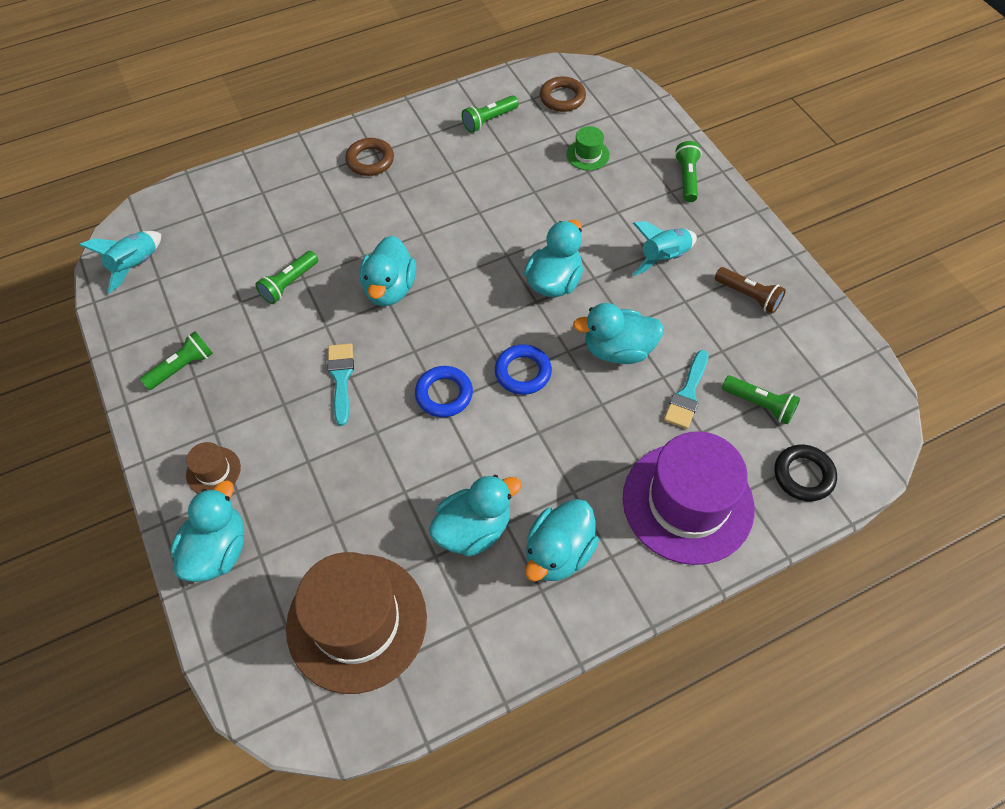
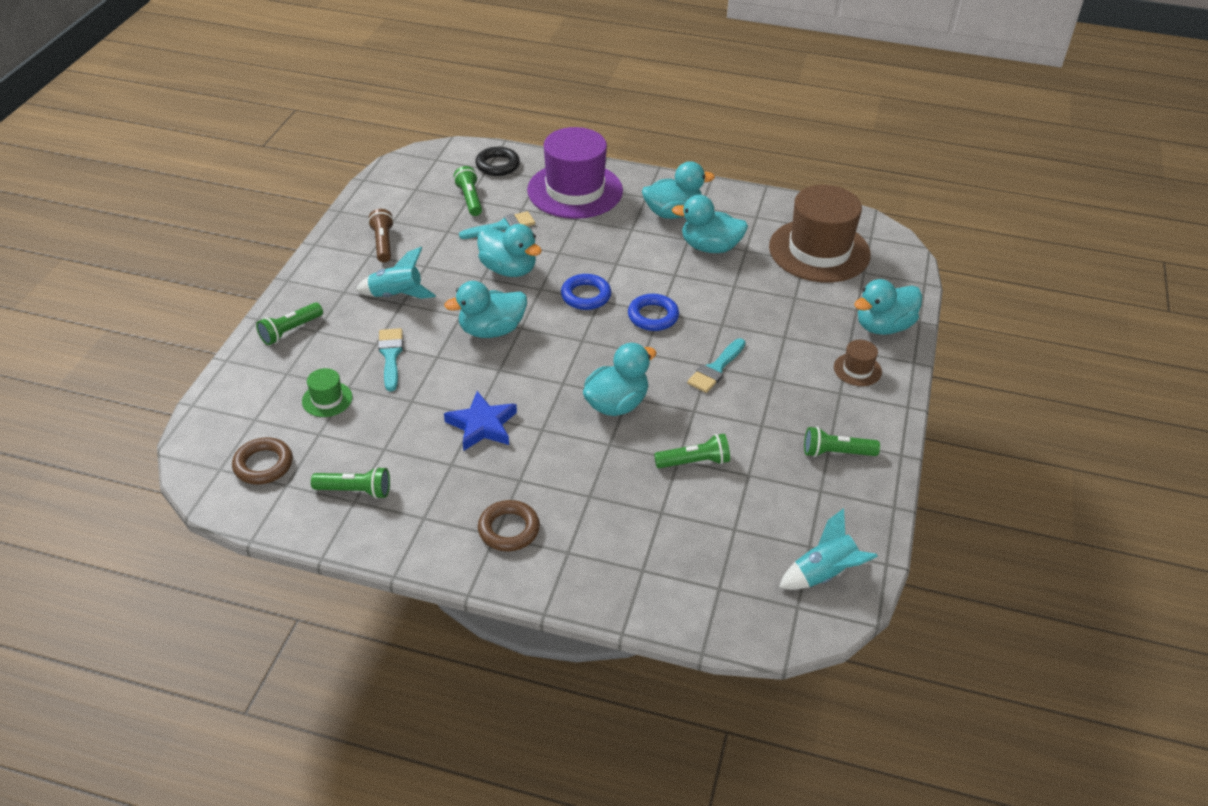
camera: 140 degrees left, 15 degrees down
none -> turquoise brush [378,328,403,392]
none -> blue star [444,391,517,451]

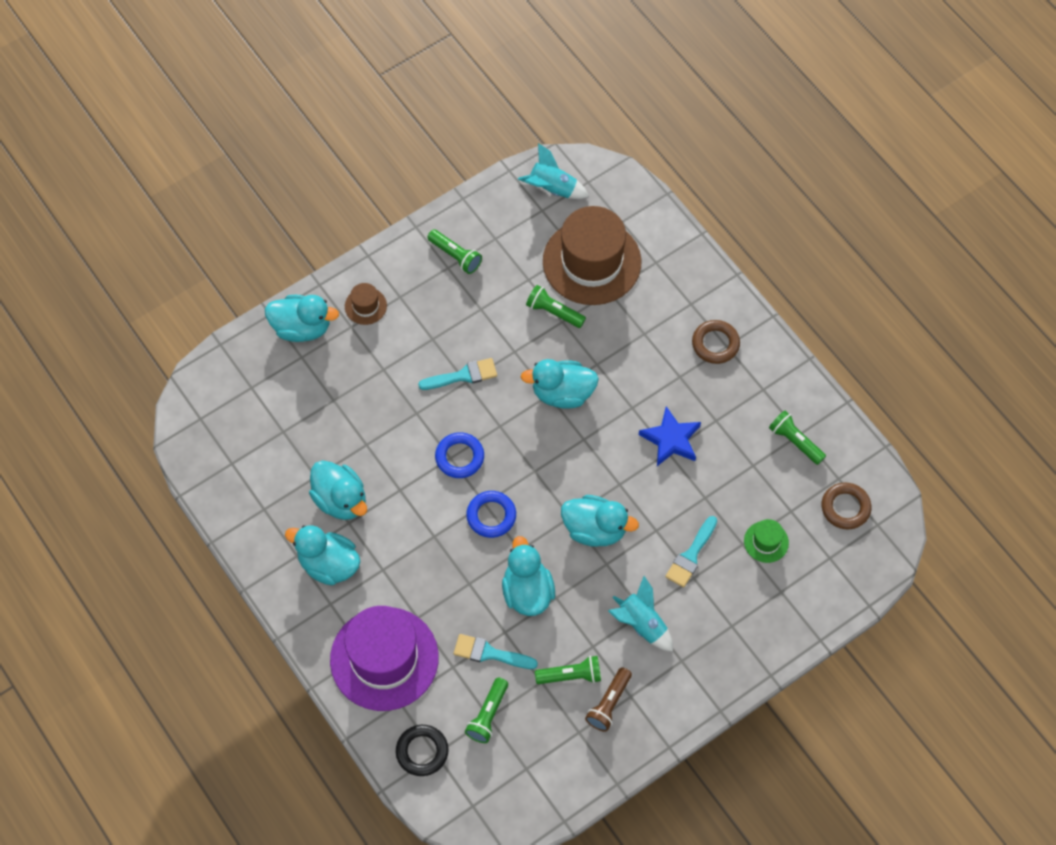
camera: 140 degrees left, 20 degrees up
green flashlight [256,302,323,345] -> green flashlight moved to [535,656,601,684]
brown hat [769,185,871,283] -> brown hat moved to [543,206,642,305]

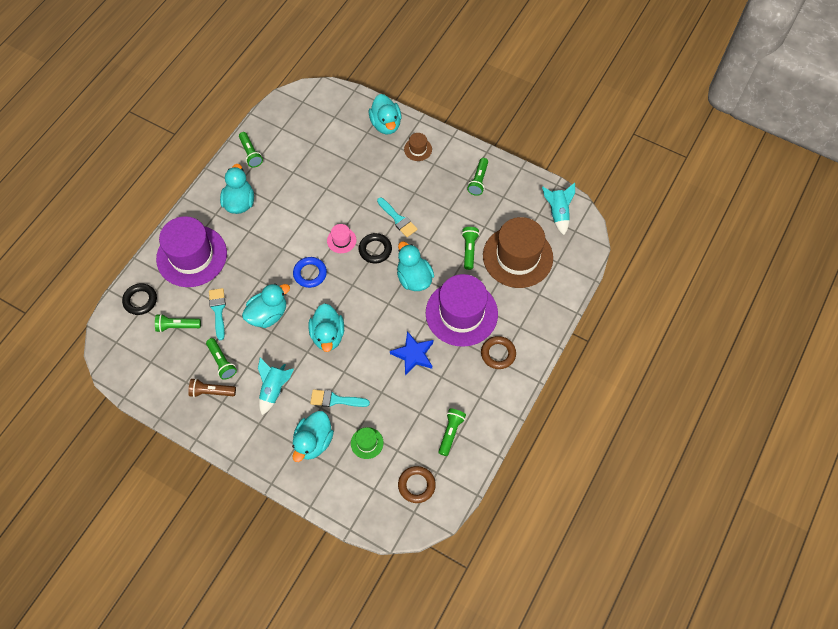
camera: 65 degrees right, 0 degrees up
turquoise duck [309,460,367,520] -> turquoise duck moved to [292,411,334,462]
blue ring [435,432,484,478] -> pink hat [327,224,356,253]
none -> green flashlight [239,132,263,168]
none -> black ring [359,233,392,263]
none -> purple hat [426,274,498,347]

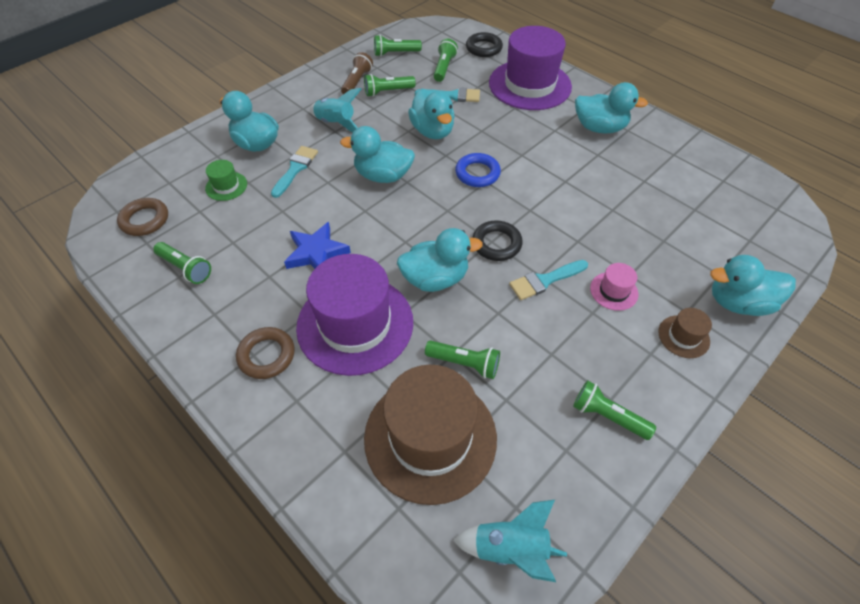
camera: 105 degrees right, 10 degrees down
green flashlight [239,132,263,168] -> green flashlight moved to [374,35,422,57]
pink hat [327,224,356,253] -> pink hat moved to [590,263,638,311]

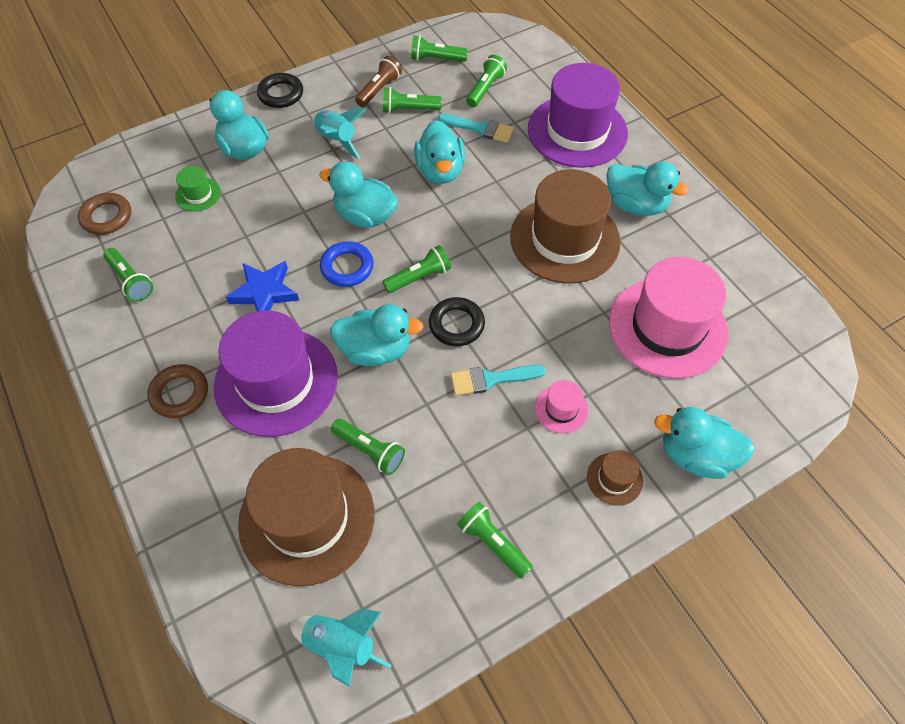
camera: 15 degrees right, 5 degrees up
turquoise brush [271,146,318,198] -> none
blue ring [455,153,501,187] -> blue ring moved to [320,241,374,287]
black ring [466,32,503,57] -> black ring moved to [257,73,303,108]
none -> green flashlight [382,245,451,293]
none -> brown hat [510,169,621,284]
none -> pink hat [609,257,728,379]

